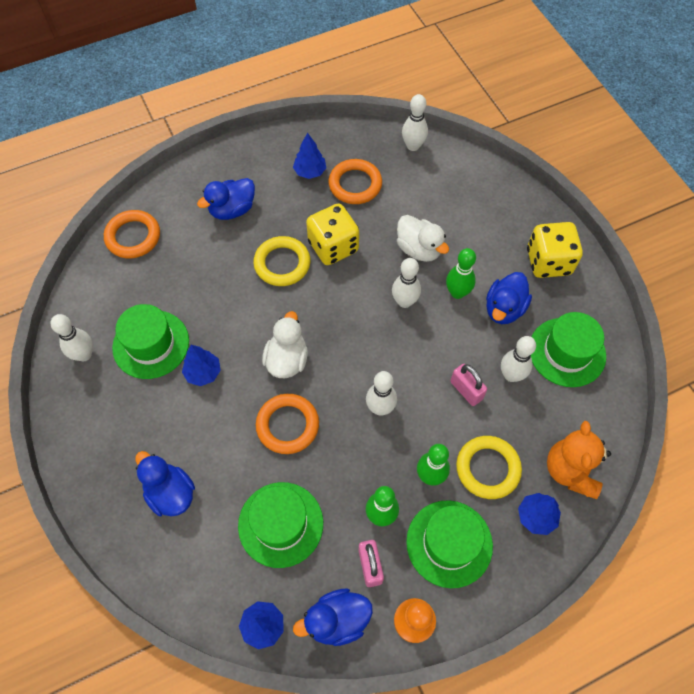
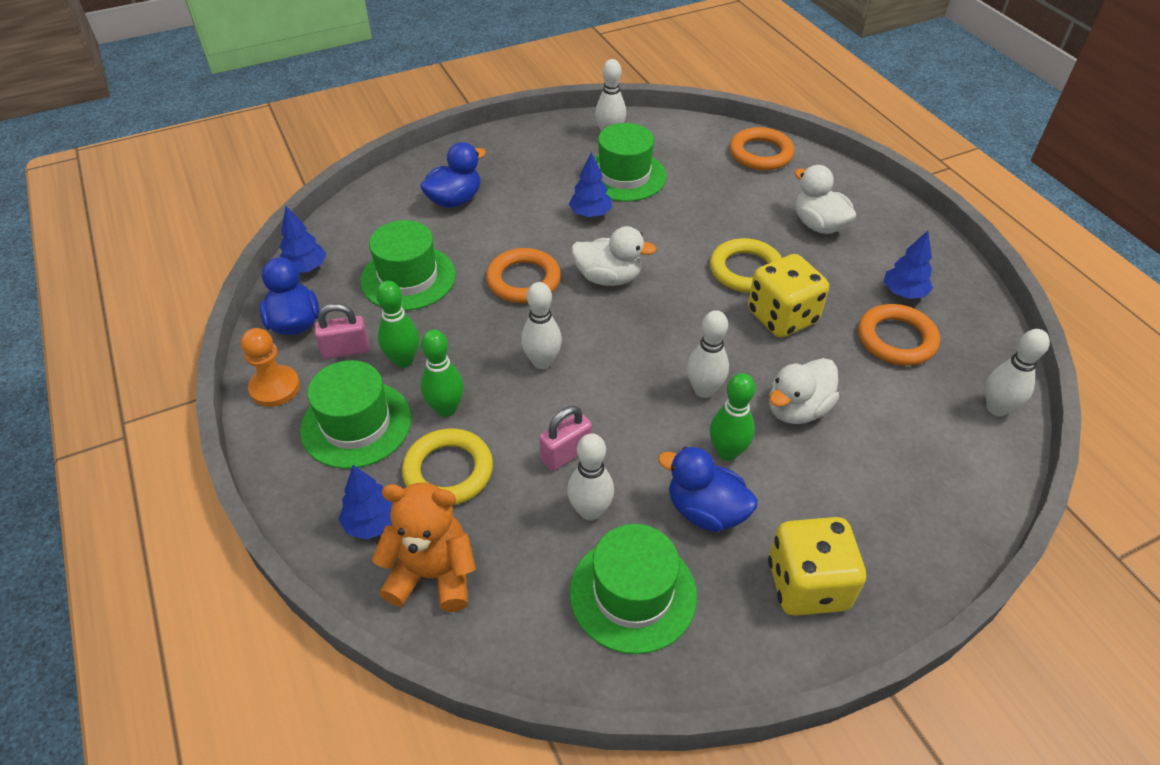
camera: 90 degrees right, 15 degrees down
blue duck [197,178,255,220] -> white duck [794,165,856,234]

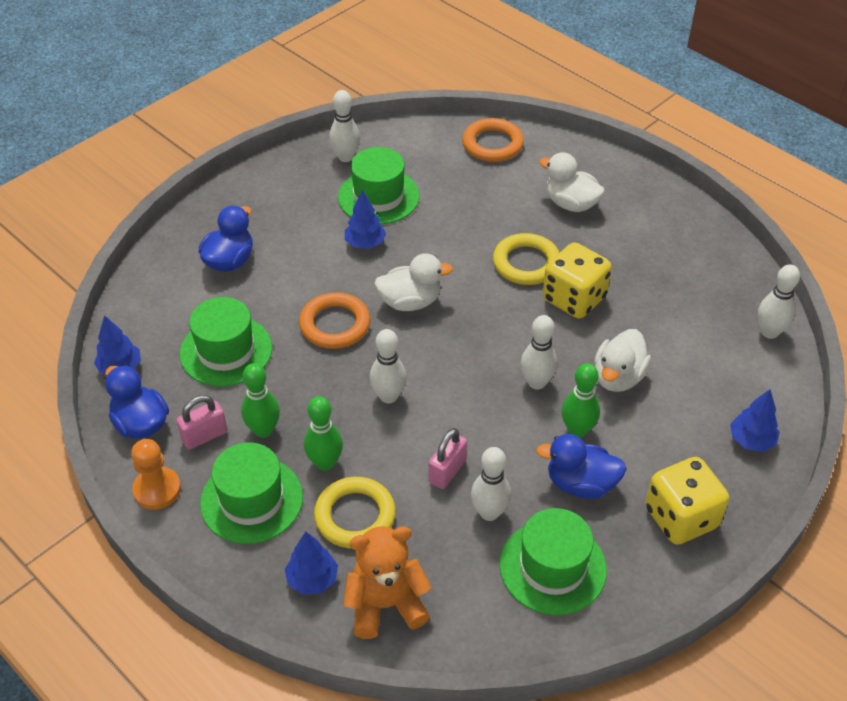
camera: 20 degrees left, 0 degrees up
orange ring [858,304,940,366] -> none
blue tree [884,231,933,299] -> blue tree moved to [730,389,780,452]

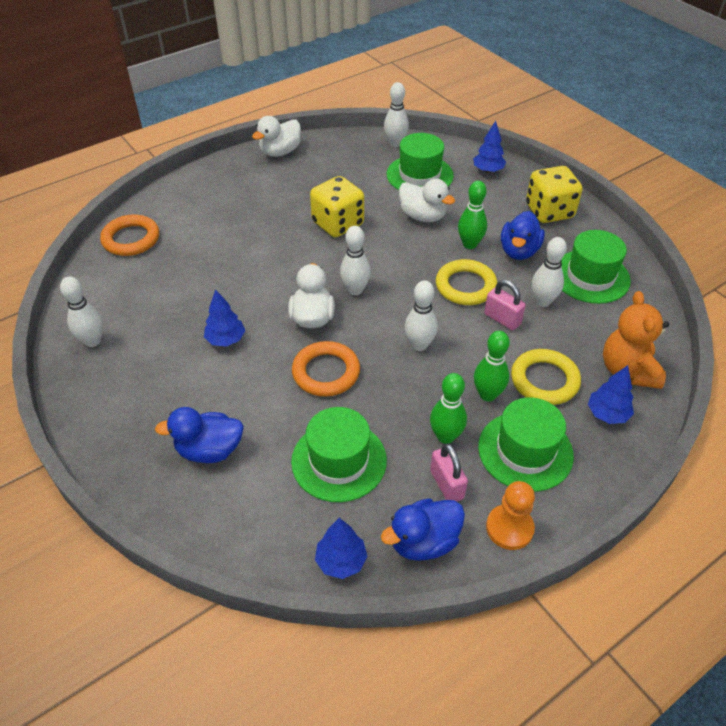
camera: 80 degrees left, 0 degrees up
blue duck [199,206,253,272] -> blue duck turned 45 degrees counterclockwise [155,407,244,463]
green hat [338,147,420,224] -> green hat moved to [387,133,454,190]
yellow ring [493,233,559,285] -> yellow ring moved to [436,259,497,305]
white bowling pin [521,315,558,389] -> white bowling pin moved to [340,226,371,295]
white duck [539,152,605,212] -> white duck moved to [252,116,301,157]

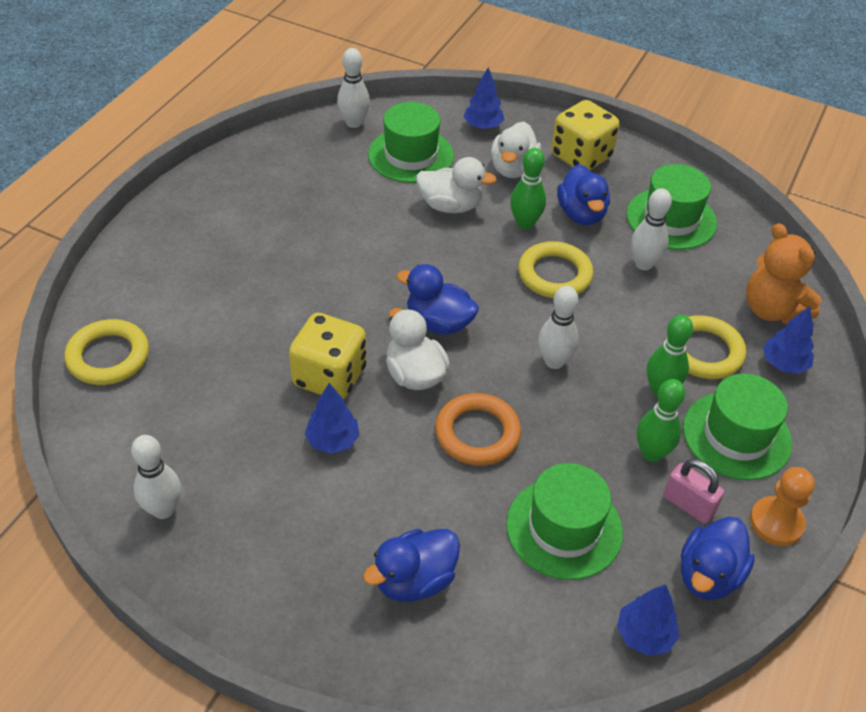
camera: 30 degrees left, 0 degrees up
orange ring [100,214,159,256] -> yellow ring [65,319,149,385]
white duck [252,116,301,157] -> white duck moved to [491,122,541,178]
yellow dice [310,176,364,237] -> yellow dice moved to [289,313,366,399]
white bowling pin [340,226,371,295] -> blue duck [397,264,479,335]
pink padlock [484,280,526,330] -> none

